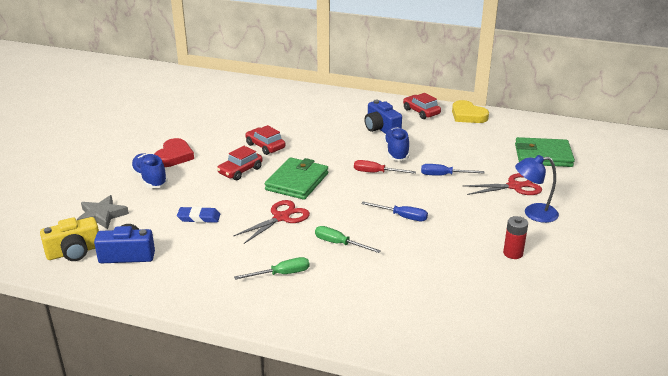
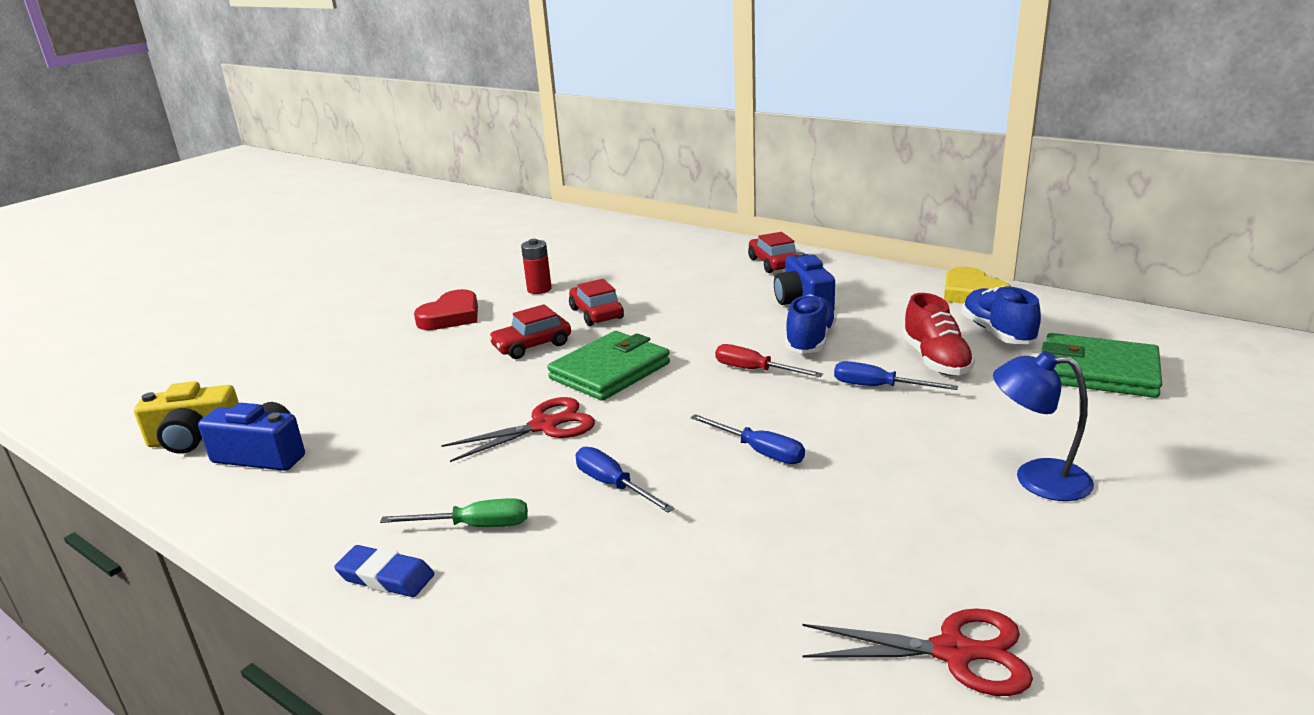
camera: 20 degrees right, 5 degrees down
grey star [77,195,129,229] -> none
blue shoe [130,153,168,188] -> blue shoe moved to [962,286,1041,344]
blue eraser [177,206,220,223] -> blue eraser moved to [334,545,434,597]
green screwdriver [315,226,381,253] -> blue screwdriver [575,447,674,513]
red car [403,93,441,119] -> red car moved to [748,232,796,273]
red scissors [463,173,542,195] -> red scissors moved to [802,609,1033,696]
red battery [503,216,528,259] -> red battery moved to [521,239,552,294]
none -> red shoe [902,293,975,375]

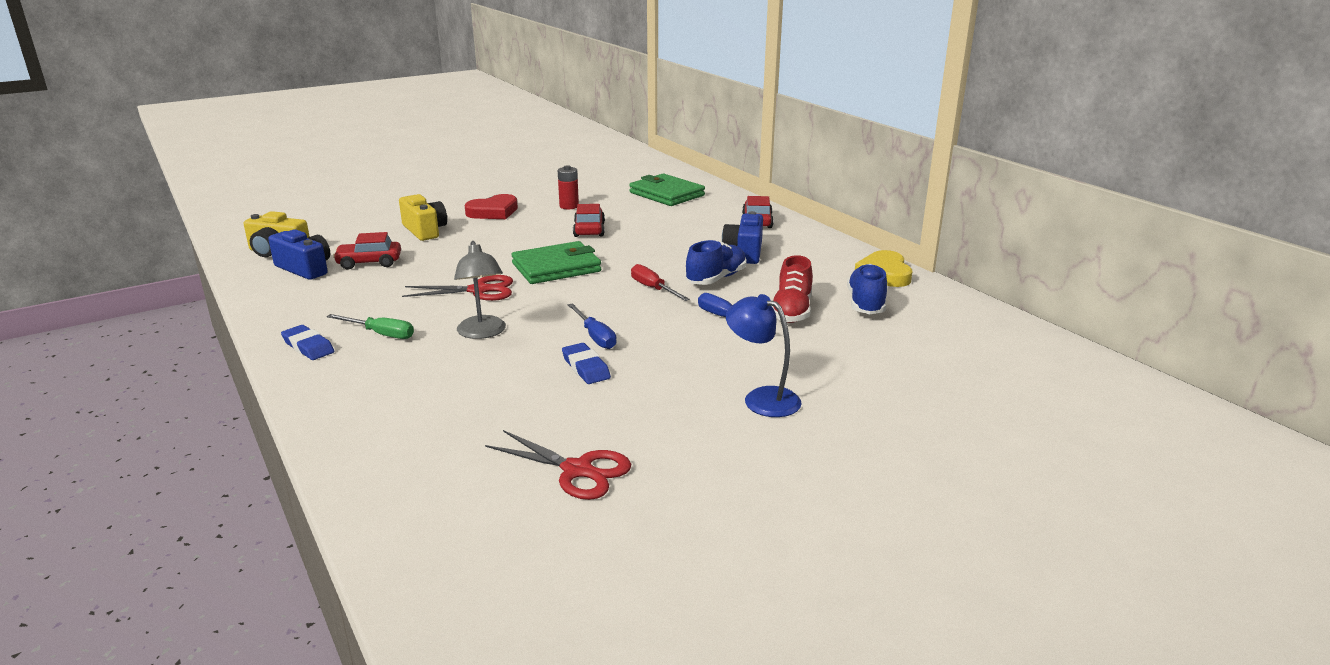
camera: 20 degrees right, 0 degrees up
red car [488,304,571,359] -> red car moved to [333,232,401,270]
blue screwdriver [575,447,674,513] -> grey lamp [454,241,506,339]
green wallet [1042,333,1162,398] -> green wallet moved to [629,174,705,206]
none -> yellow camera [399,194,447,241]
none -> blue eraser [562,343,611,384]

